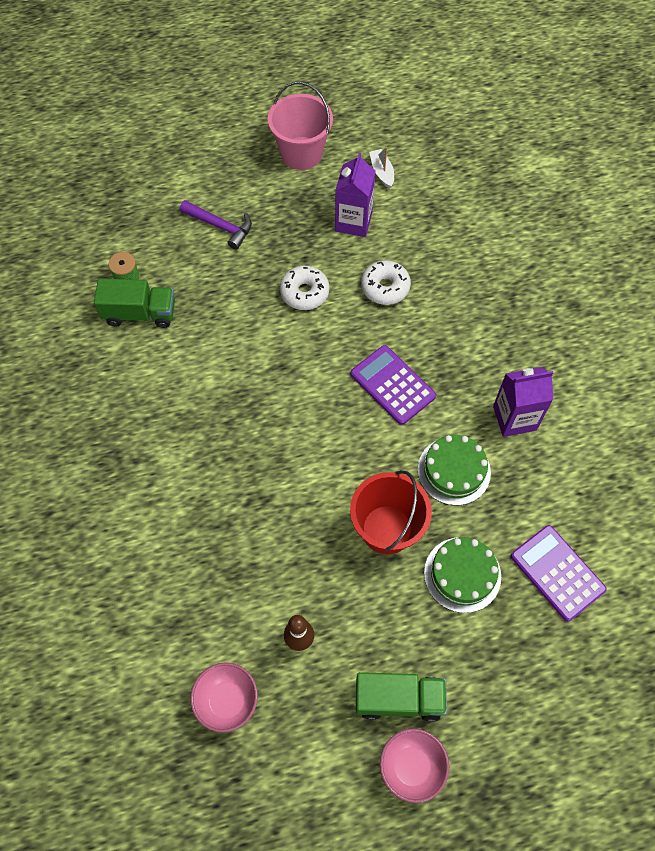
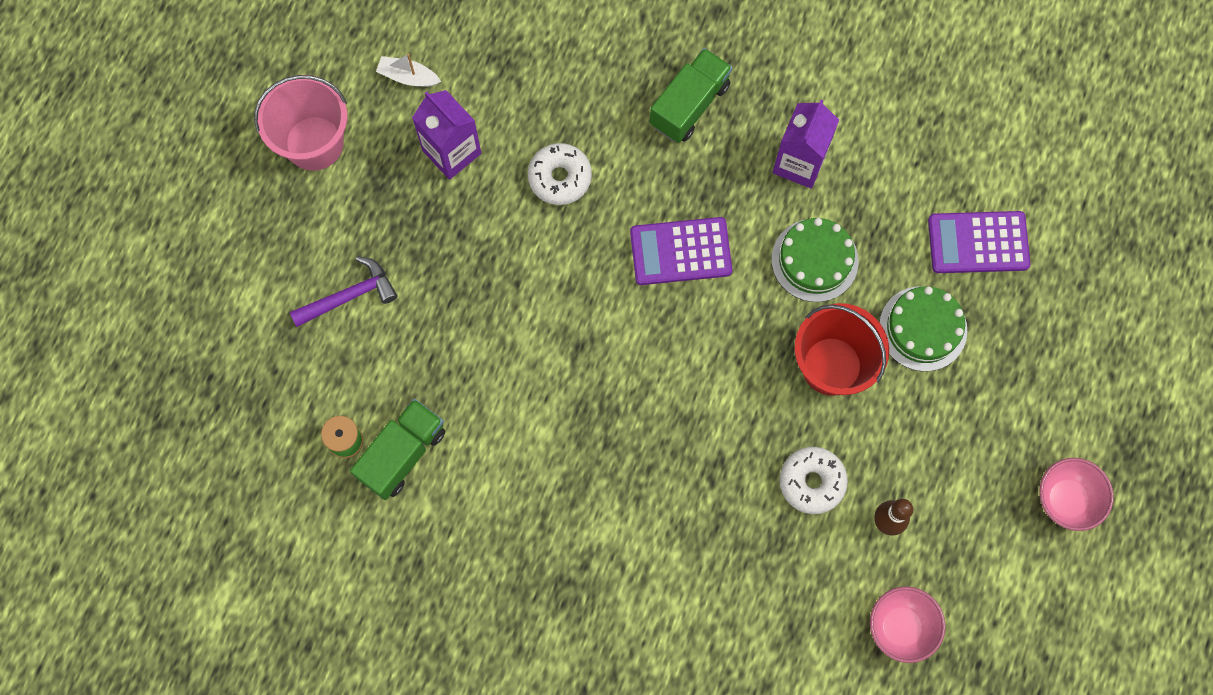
camera: 55 degrees left, 10 degrees up
white donut [280,266,329,310] -> white donut moved to [780,447,848,514]
green truck [356,672,447,722] -> green truck moved to [650,48,732,143]

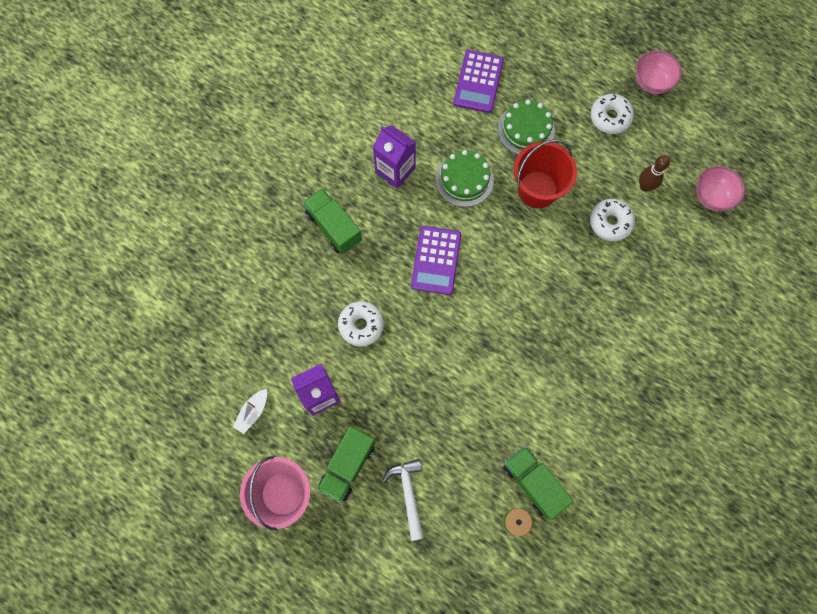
camera: 75 degrees left, 0 degrees up
purple hammer [290,256,398,327] -> white hammer [382,459,424,541]
none -> green truck [317,426,375,503]
none -> white donut [591,94,634,134]

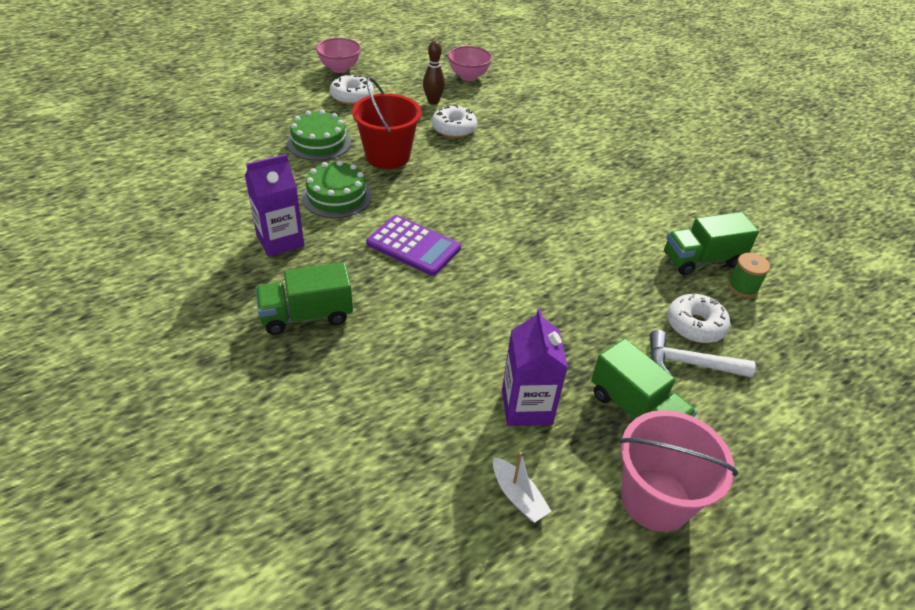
camera: 70 degrees left, 30 degrees down
white donut [338,301,384,347] -> white donut moved to [667,293,730,343]
purple calculator [453,50,504,113] -> none

